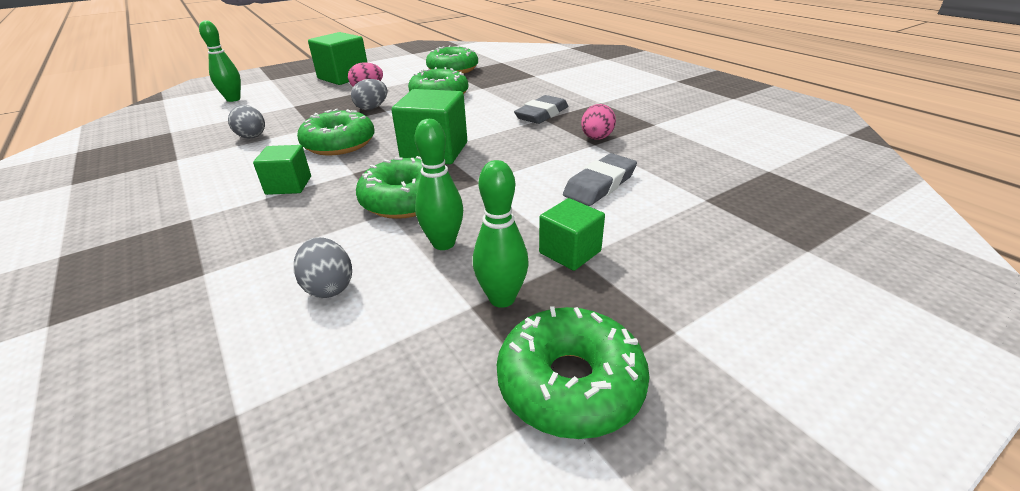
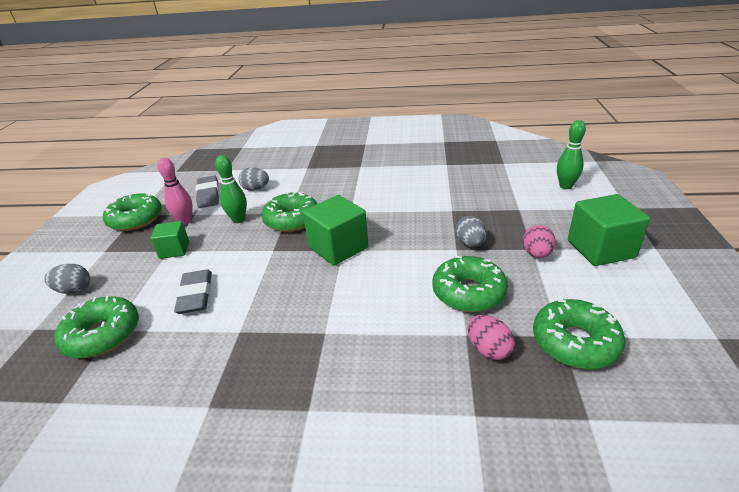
camera: 130 degrees right, 0 degrees up
grey egg [228,105,265,139] -> grey egg moved to [45,264,90,294]
green cube [253,145,311,195] -> none
green donut [297,109,375,155] -> green donut moved to [54,296,139,358]
green bowling pin [473,160,529,308] -> pink bowling pin [158,158,193,225]
grey eraser [514,95,568,124] -> grey eraser moved to [196,175,219,208]
pink egg [581,104,616,140] -> pink egg moved to [468,315,514,360]

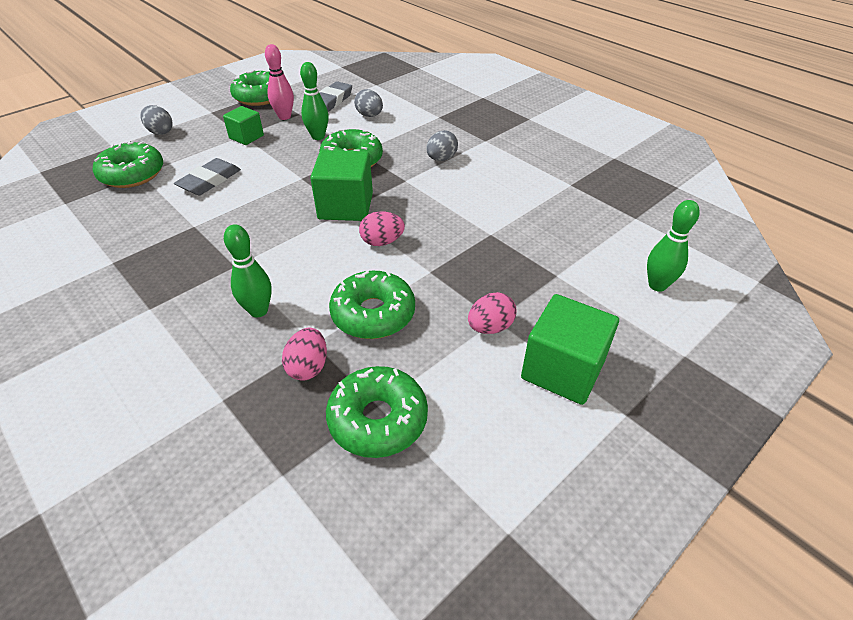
camera: 40 degrees right, 10 degrees up
grey egg [456,216,486,247] -> grey egg moved to [426,130,458,161]
none -> green bowling pin [224,224,272,317]
none -> pink egg [359,211,405,246]

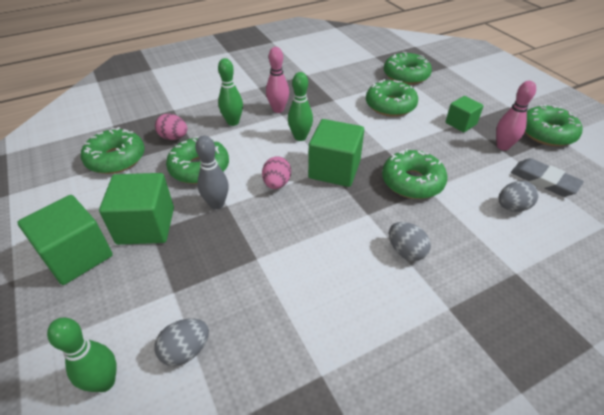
camera: 105 degrees right, 0 degrees up
grey egg [140,105,173,135] -> grey egg moved to [154,319,209,366]
grey eraser [174,158,241,195] -> green donut [366,79,418,117]
green bowling pin [300,62,329,140] -> green bowling pin moved to [288,72,313,141]
pink egg [468,292,516,334] -> green cube [99,173,174,245]
none -> grey bowling pin [195,135,229,210]
none -> pink bowling pin [266,47,289,113]

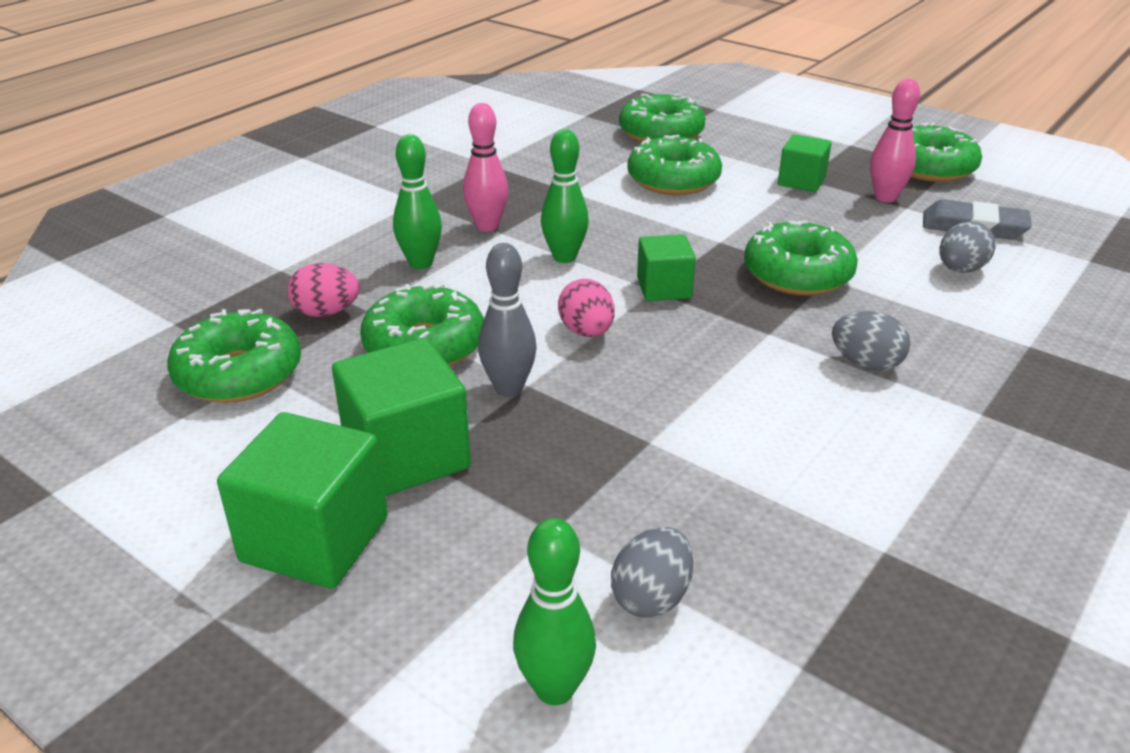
camera: 25 degrees left, 10 degrees down
green cube [308,119,364,187] -> green cube [637,234,696,301], size x0.60

